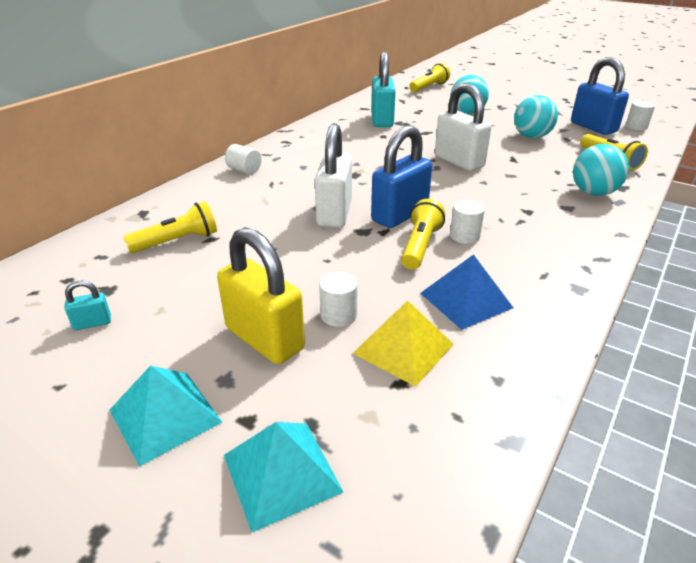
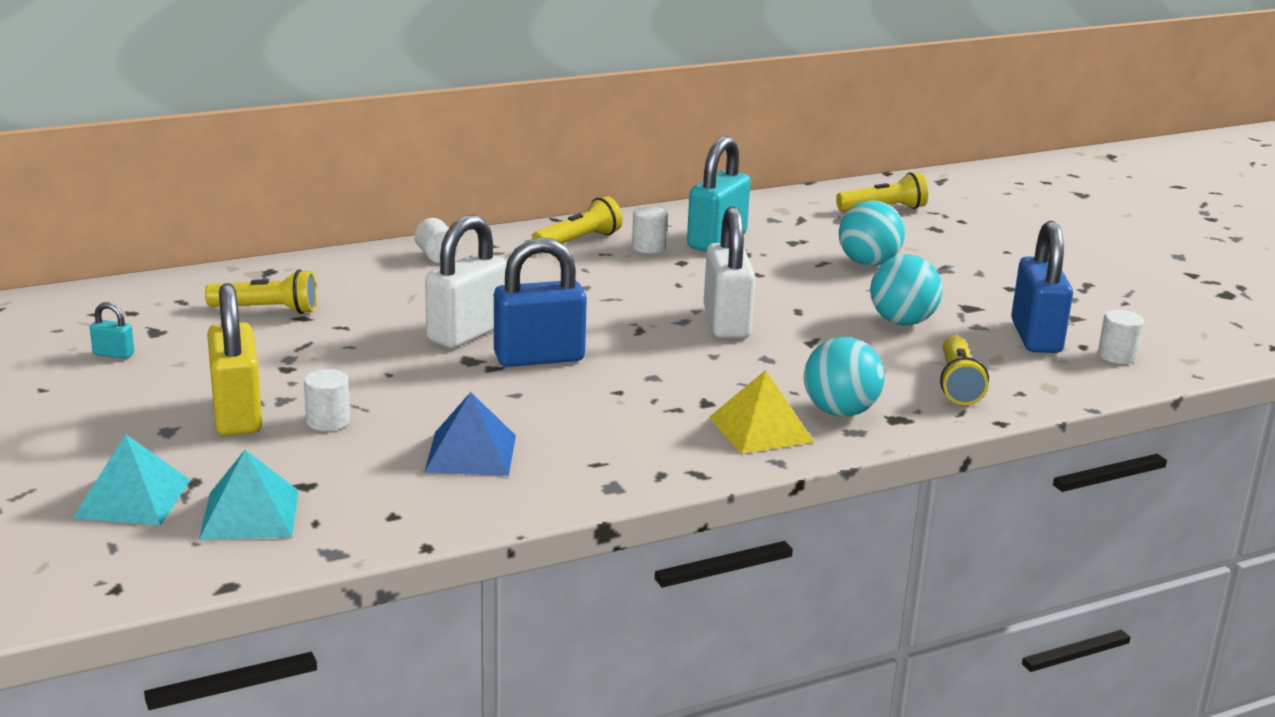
camera: 30 degrees right, 10 degrees down
turquoise pyramid [110,366,222,467] -> turquoise pyramid moved to [199,450,299,540]
yellow pyramid [353,300,454,387] -> yellow pyramid moved to [709,370,814,454]
yellow flashlight [401,199,445,270] -> yellow flashlight moved to [532,196,623,244]
white cylinder [450,200,485,244] -> white cylinder moved to [632,206,667,253]

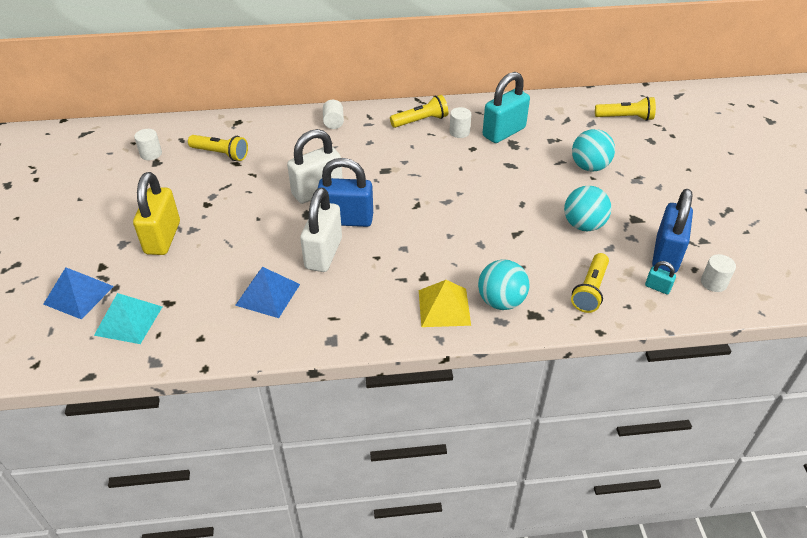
camera: 20 degrees right, 20 degrees up
turquoise pyramid [73,434,191,525] -> blue pyramid [43,267,114,320]
turquoise padlock [90,302,134,359] -> turquoise padlock moved to [645,261,676,294]
white cylinder [304,369,350,431] -> white cylinder moved to [134,129,162,160]
white padlock [704,207,756,338] -> white padlock moved to [300,187,342,272]

